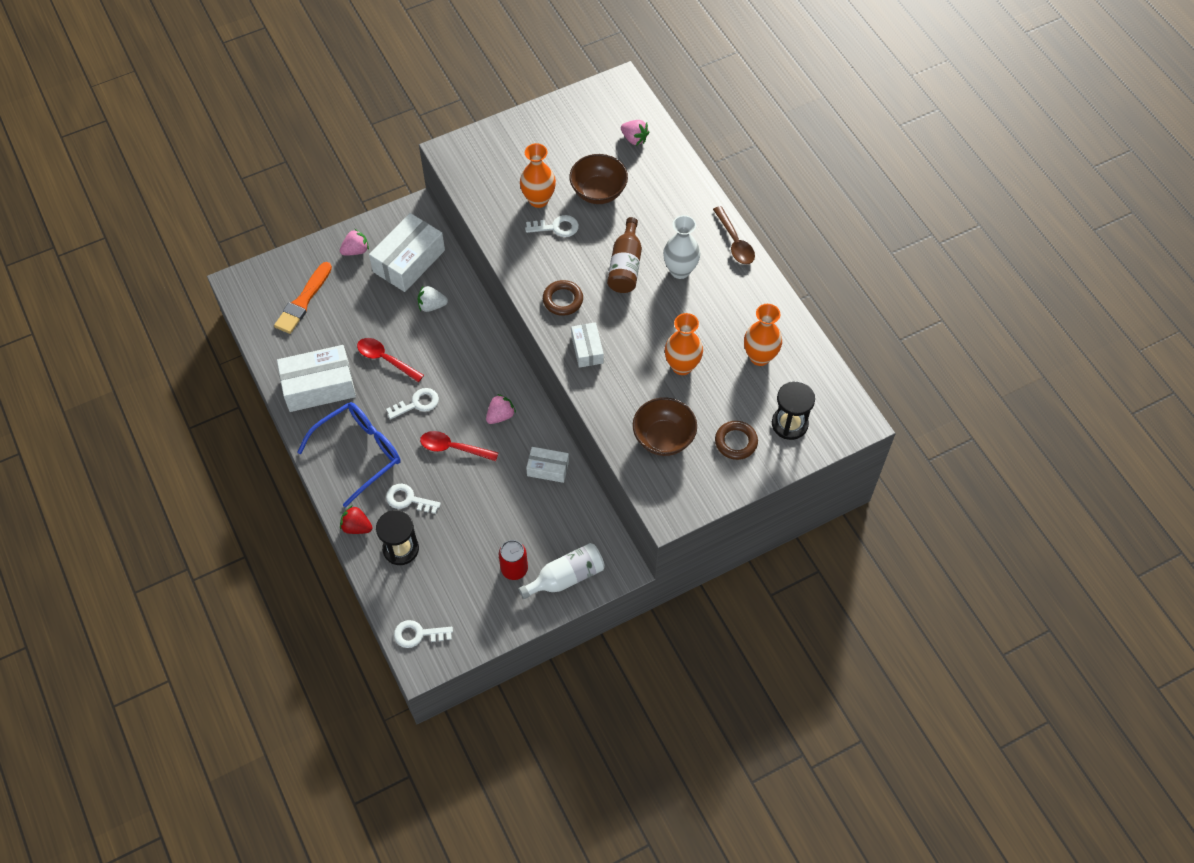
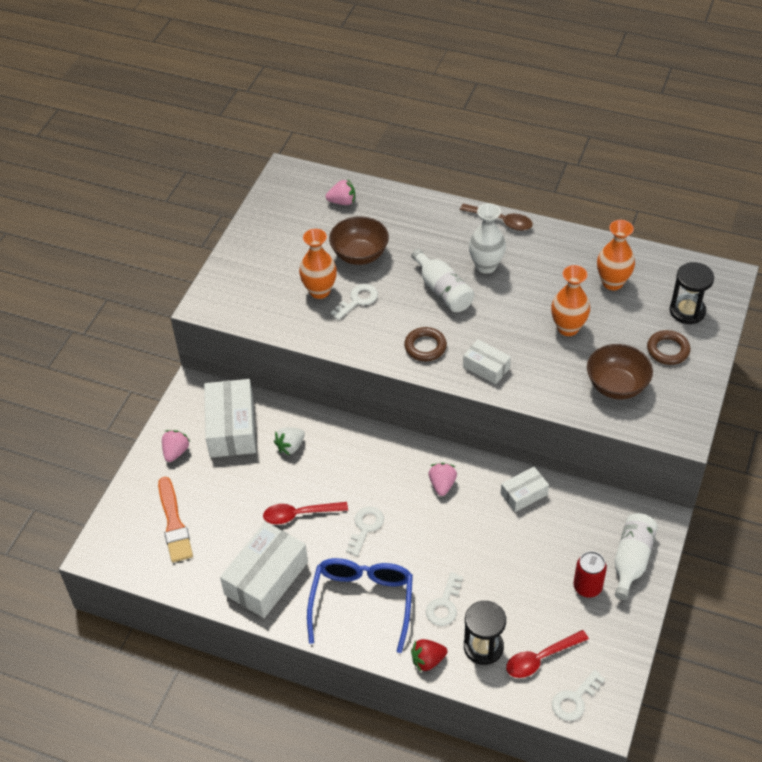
camera: 40 degrees left, 10 degrees down
white key [386,484,441,514] -> white key turned 45 degrees counterclockwise [426,572,463,626]
red spoon [420,431,499,461] -> red spoon moved to [506,630,589,678]
brown bottle [607,217,642,293] -> white bottle [411,249,474,312]

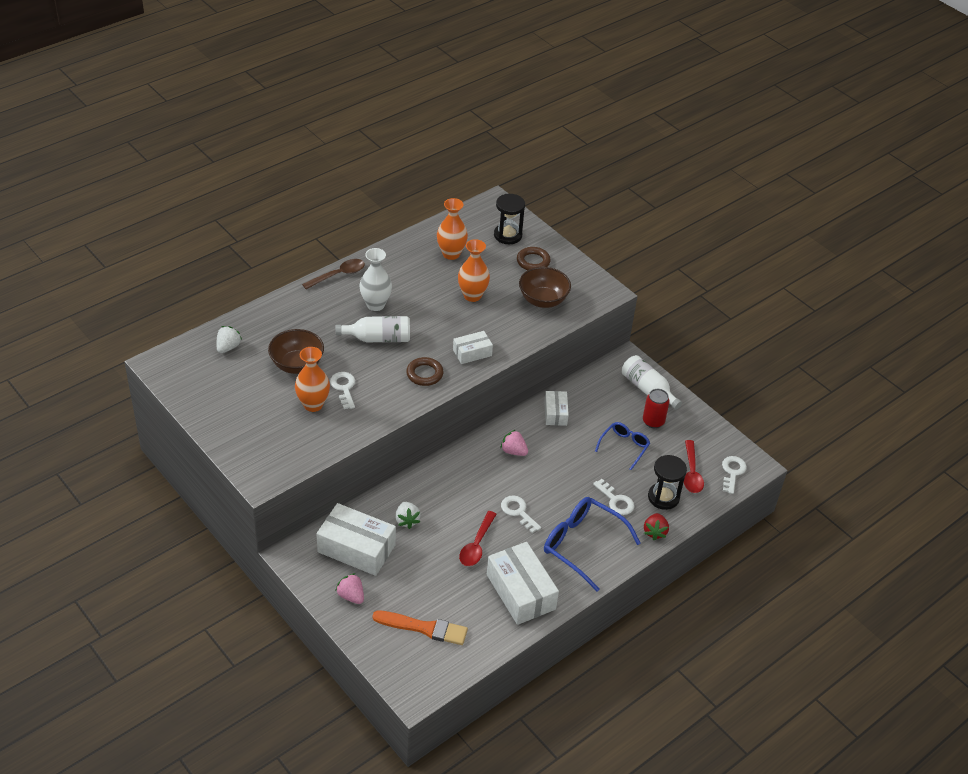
camera: 65 degrees left, 5 degrees down
pink strawberry [326,180,355,205] -> white strawberry [216,326,242,353]
white key [552,670,605,721] -> white key turned 150 degrees counterclockwise [722,456,747,494]
none -> blue glasses [595,422,650,470]

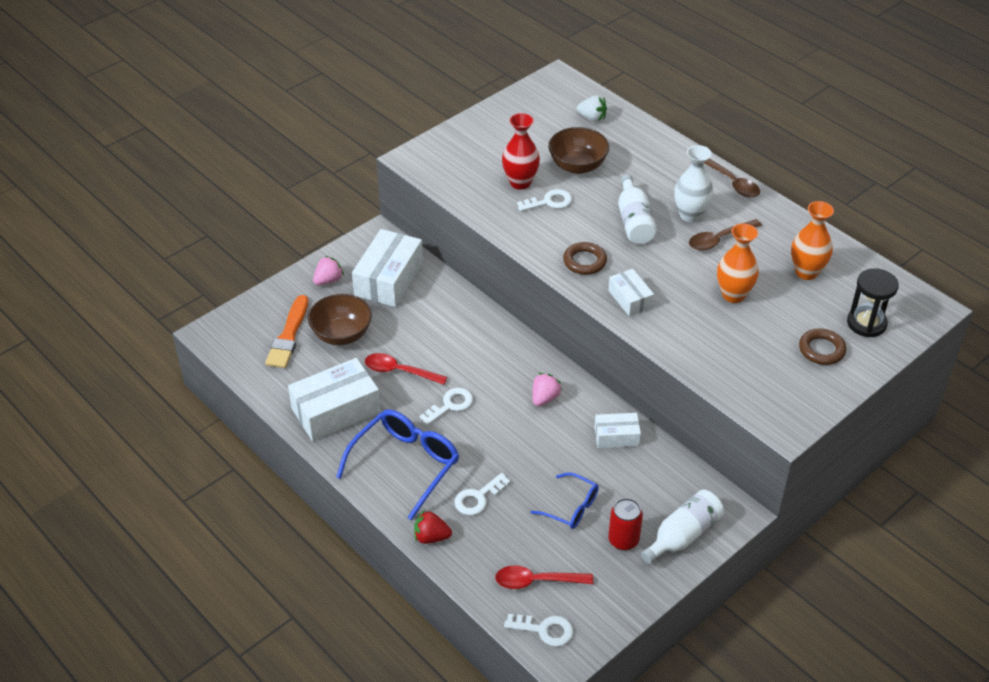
camera: 90 degrees right, 0 degrees up
orange vase [295,347,330,412] -> red vase [502,113,540,189]
white strawberry [395,502,421,529] -> none
brown bowl [519,267,571,308] -> brown bowl moved to [308,294,372,345]
black hourglass [648,455,687,510] -> none
none -> brown spoon [689,219,762,251]

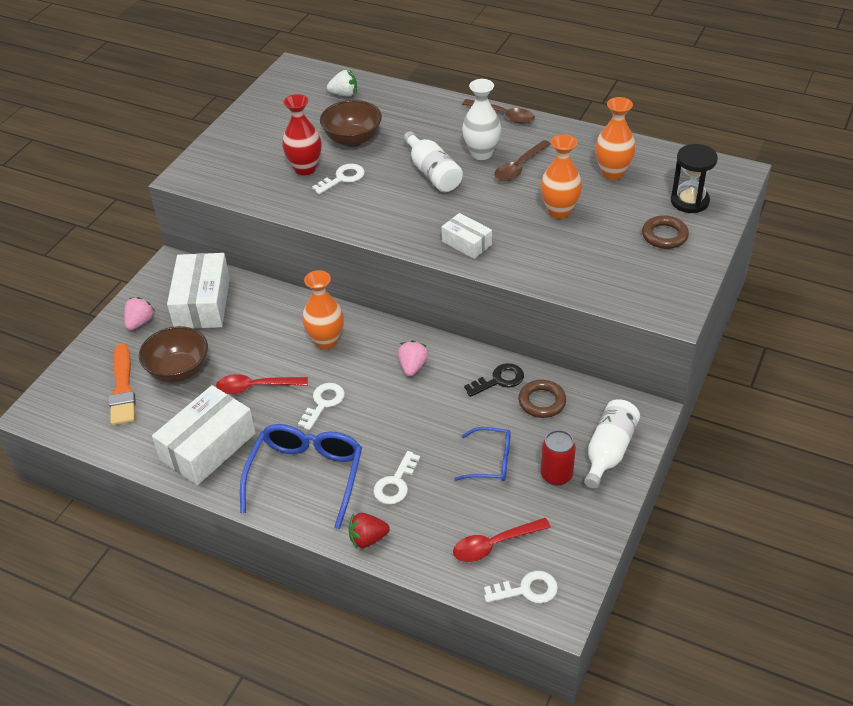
camera: 20 degrees left, 0 degrees up
brown ring [563,242,607,275] -> brown ring moved to [518,380,566,418]
white box [594,413,641,448] -> black key [464,363,524,397]
none -> orange vase [302,270,344,349]

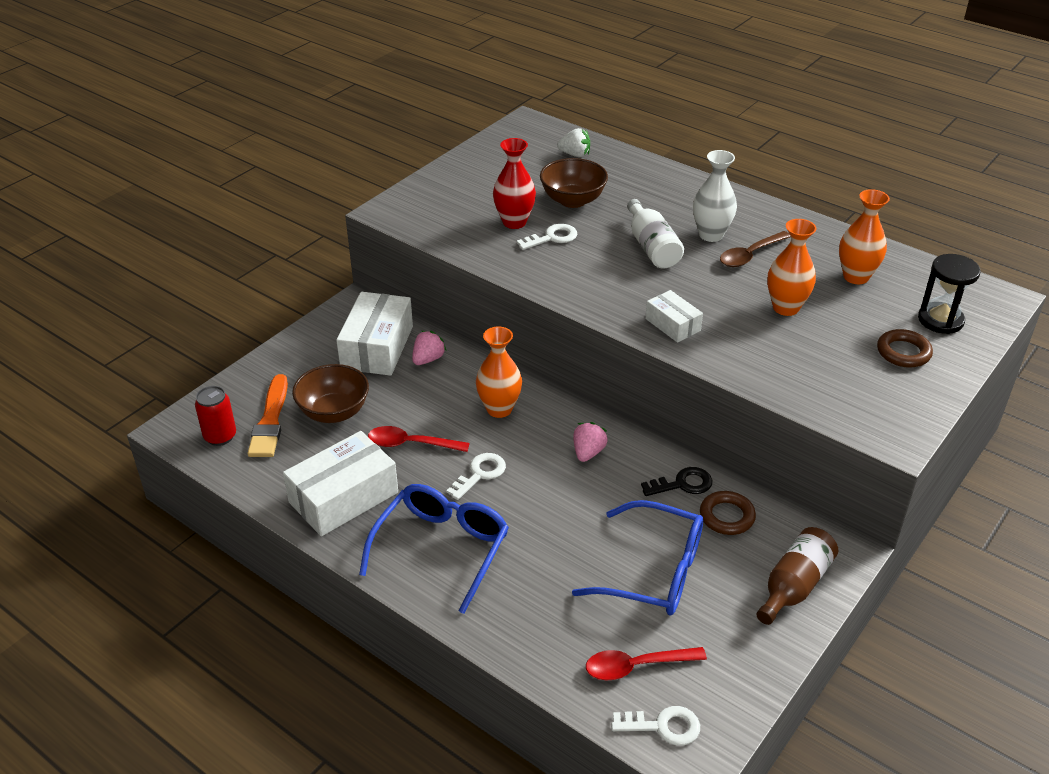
camera: 10 degrees right, 5 degrees down
pink strawberry [124,297,155,330] -> pink strawberry moved to [412,331,447,365]
red strawberry [349,513,390,548] -> none
white key [373,451,420,505] -> none
blue glasses [455,427,511,481] -> blue glasses [572,500,703,615], size x1.74
brown spoon [462,99,535,124] -> none
red can [541,430,576,486] -> red can moved to [195,386,236,446]
white bottle [584,399,640,489] -> brown bottle [756,527,838,625]

